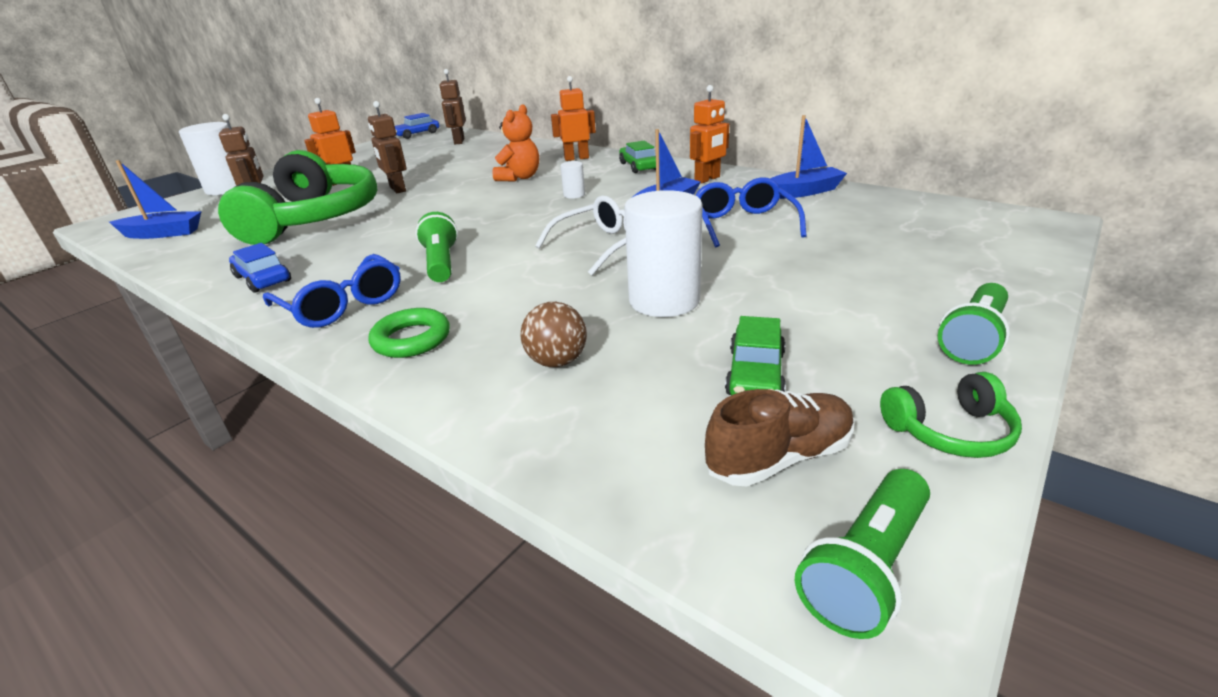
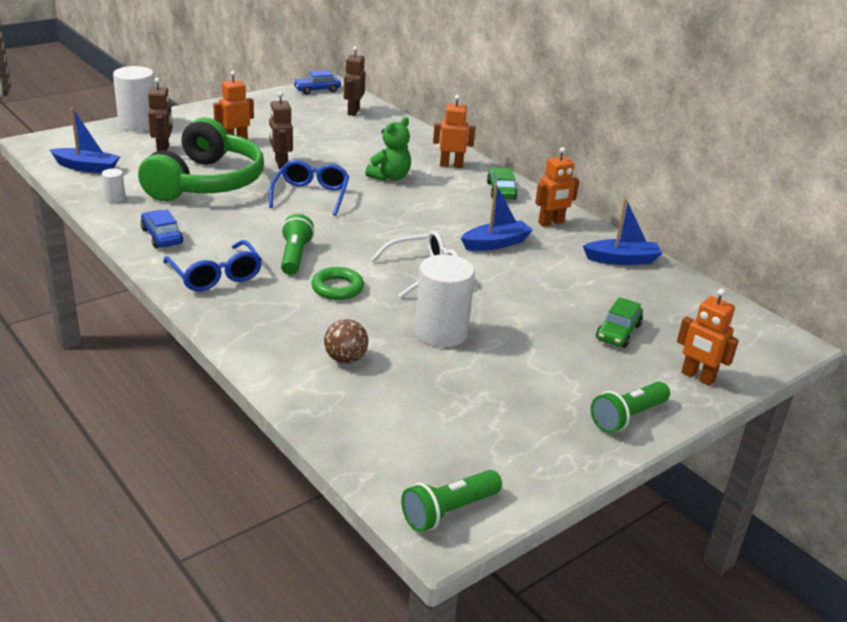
camera: 10 degrees right, 0 degrees up
green ring [369,308,450,358] -> green ring moved to [311,267,364,300]
orange teddy bear [492,104,539,181] -> green teddy bear [365,117,411,181]
white cylinder [561,161,585,199] -> white cylinder moved to [102,169,126,203]
blue glasses [695,177,807,247] -> blue glasses moved to [269,160,349,216]
brown shoe [705,389,855,486] -> none
green car [725,316,786,395] -> green car moved to [596,297,643,348]
green headphones [880,372,1022,458] -> none
none -> orange robot [677,288,739,386]

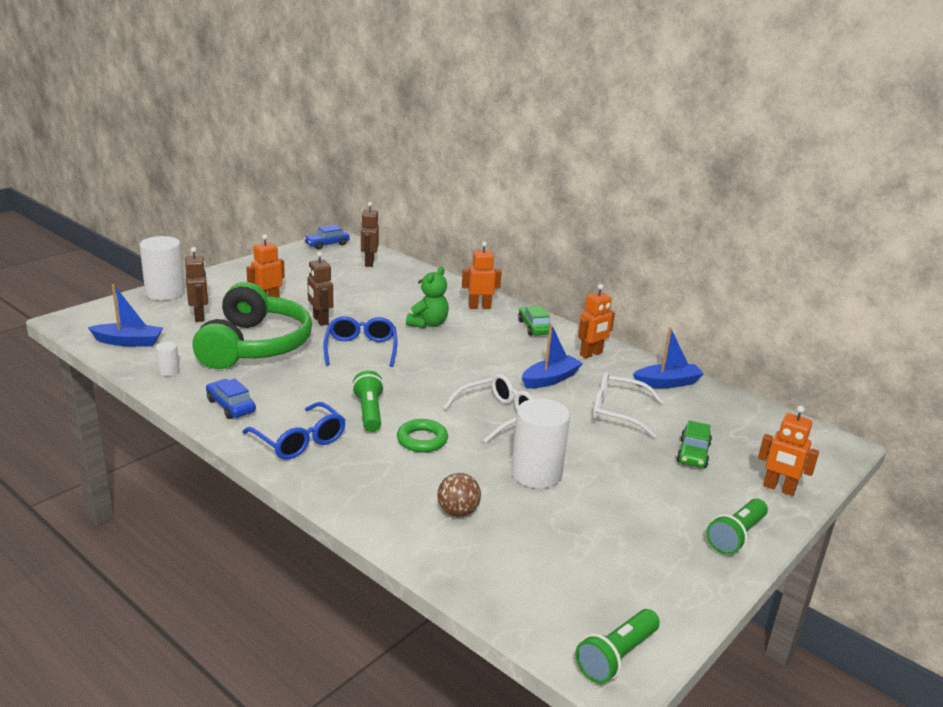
camera: 10 degrees left, 5 degrees down
none -> white glasses [593,372,664,438]

